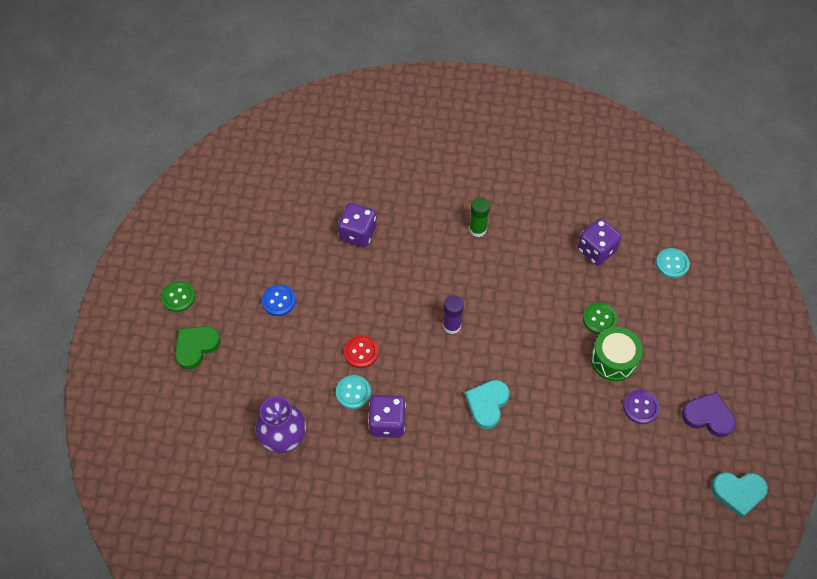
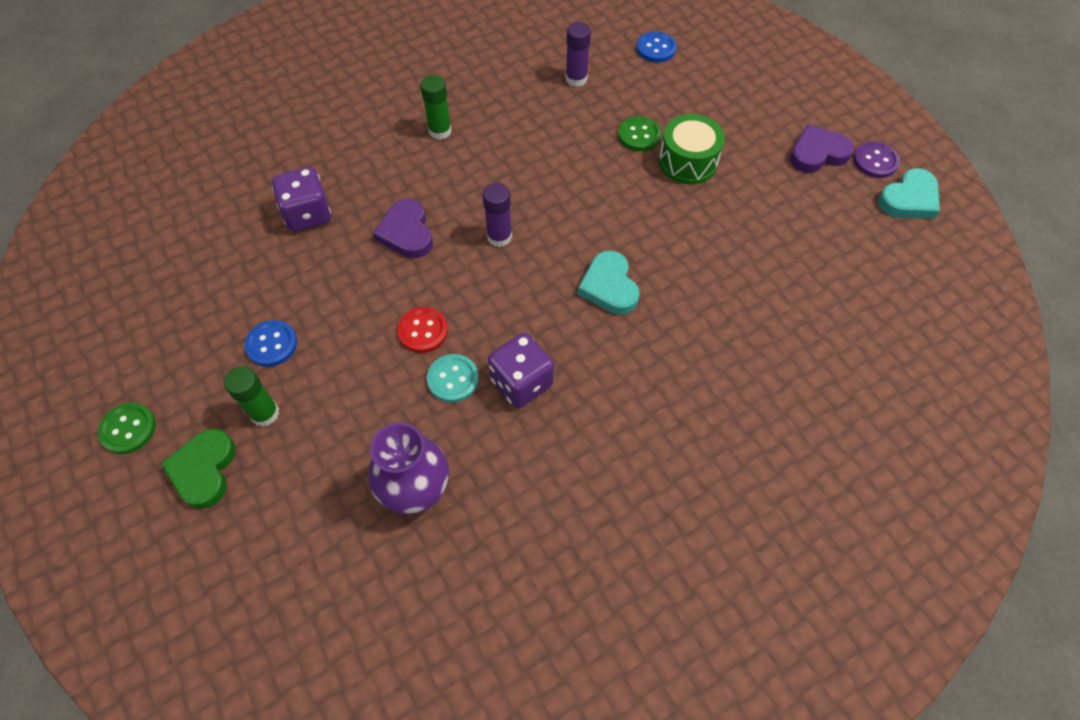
camera: 40 degrees left, 0 degrees up
purple dice [577,218,622,266] -> purple glue stick [566,22,591,87]
purple button [623,390,660,424] -> purple button moved to [853,142,900,178]
turquoise button [656,248,690,278] -> blue button [637,31,677,63]
none -> green glue stick [224,366,279,427]
none -> purple heart [373,198,433,258]

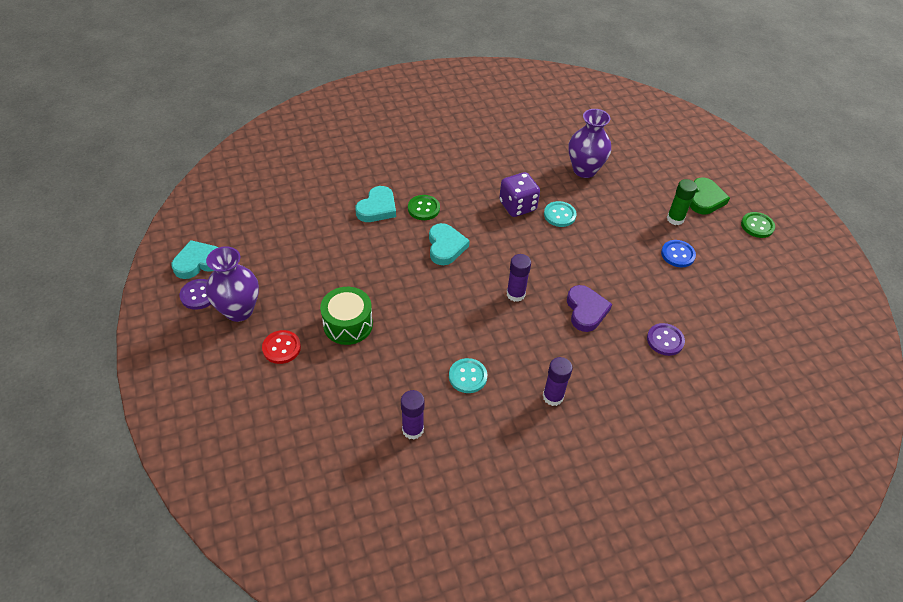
camera: 170 degrees left, 10 degrees down
purple dice [272,167,331,232] -> purple button [647,323,685,356]
red button [397,307,448,353] -> red button moved to [262,330,301,364]
green glue stick [420,75,452,140] -> purple glue stick [543,357,573,406]
green button [618,116,661,151] -> green button moved to [408,195,440,220]
blue button [637,31,677,63] -> none
purple heart [790,124,854,173] -> purple vase [206,246,259,322]
none -> turquoise heart [355,186,396,222]
none -> turquoise button [449,358,487,393]

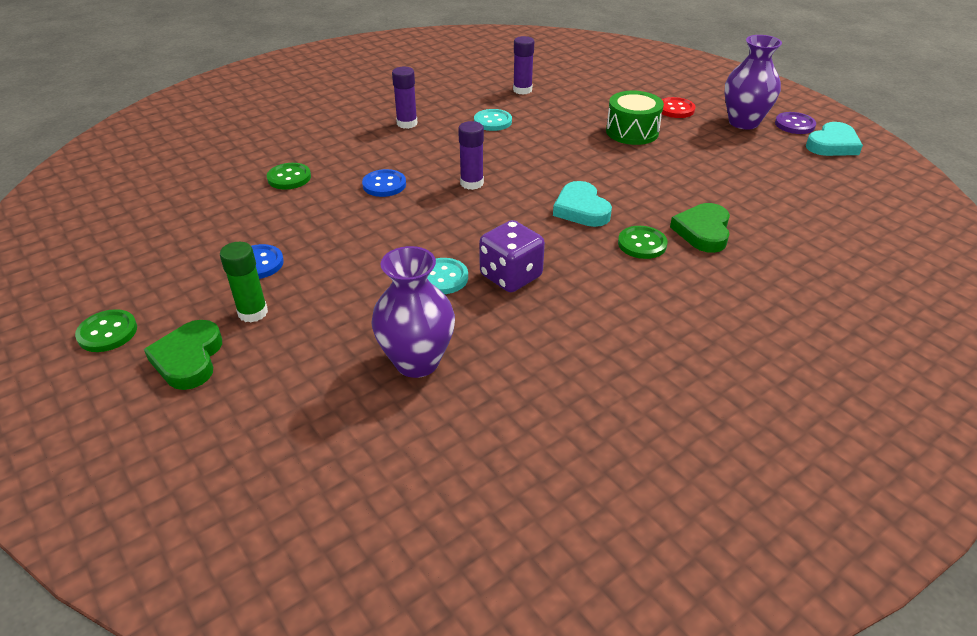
camera: 165 degrees right, 10 degrees down
turquoise heart [355,186,396,222] -> green heart [670,203,730,253]
purple heart [567,285,612,332] -> blue button [362,169,406,197]
purple button [647,323,685,356] -> green button [267,163,311,189]

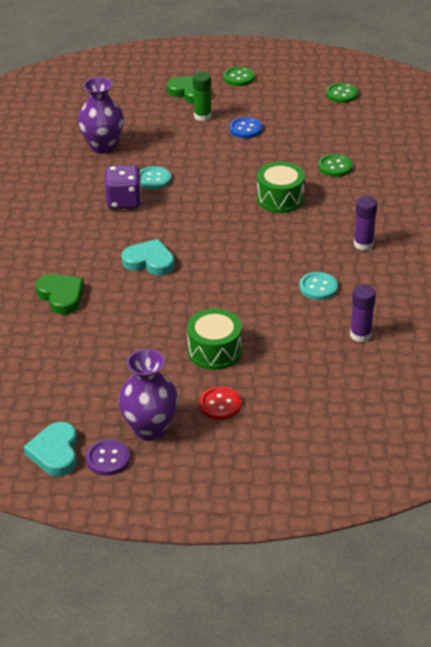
camera: 130 degrees right, 0 degrees up
blue button [362,169,406,197] -> green drum [257,162,305,213]
purple glue stick [458,121,484,190] -> none
green button [618,226,668,259] -> green button moved to [326,83,358,103]

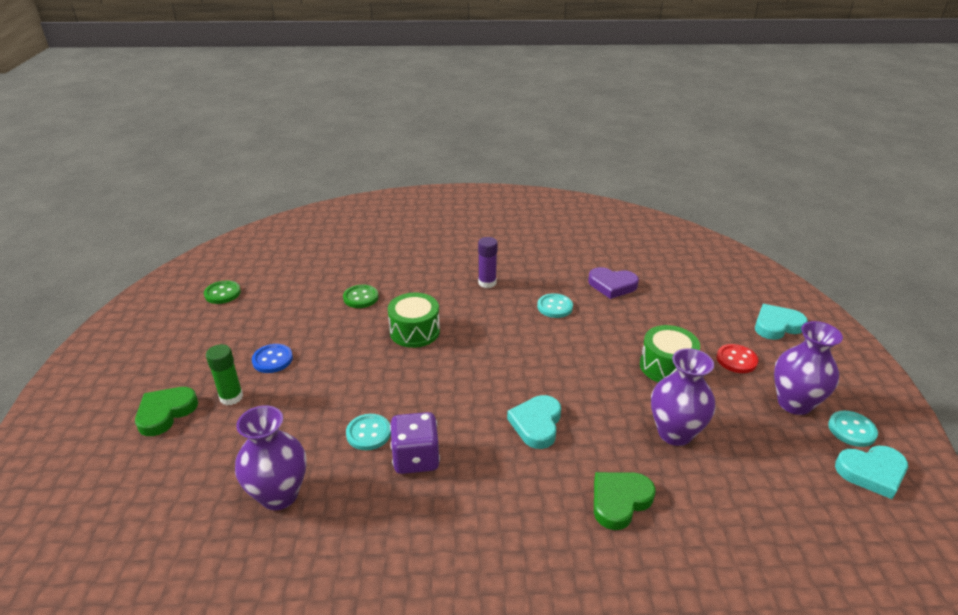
camera: 95 degrees left, 5 degrees down
purple button [86,439,130,476] -> turquoise button [828,411,878,447]
green button [223,67,254,86] -> none
purple glue stick [350,284,376,342] -> purple heart [588,267,639,299]
none -> purple vase [651,348,716,446]
none -> turquoise heart [755,304,808,340]

